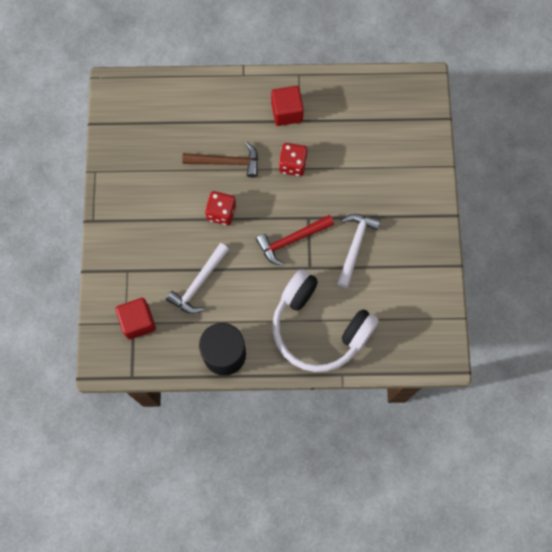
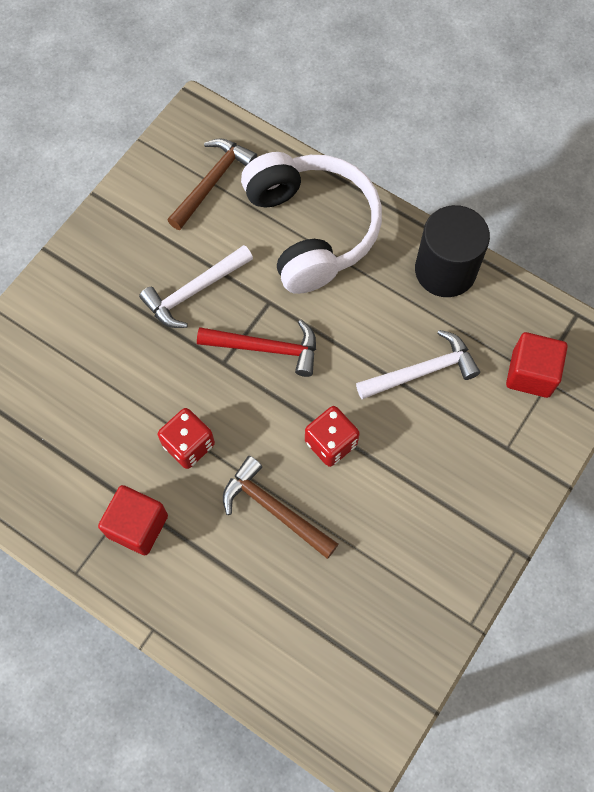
camera: 145 degrees left, 5 degrees down
none -> brown hammer [167,138,257,230]

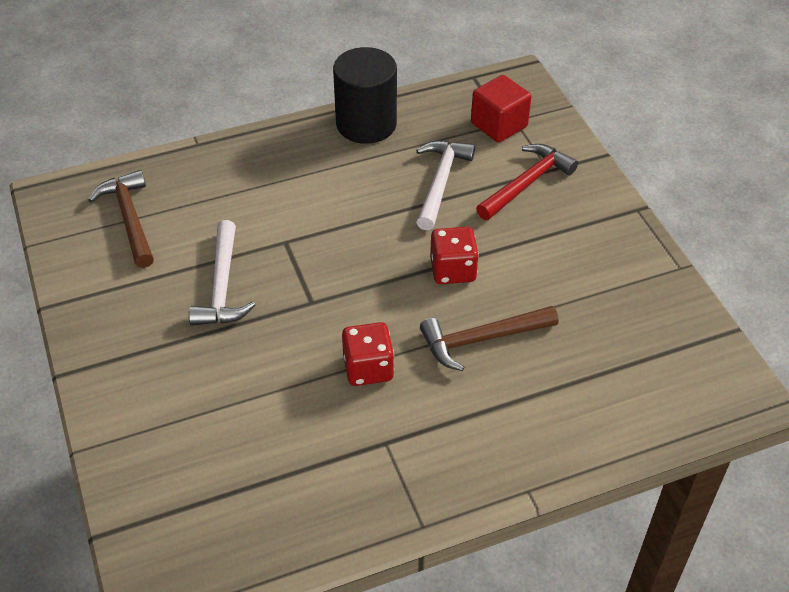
camera: 55 degrees left, 20 degrees down
red cube [98,485,168,555] -> none
red hammer [197,320,316,377] -> red hammer moved to [476,144,578,220]
white headphones [241,152,382,294] -> none

